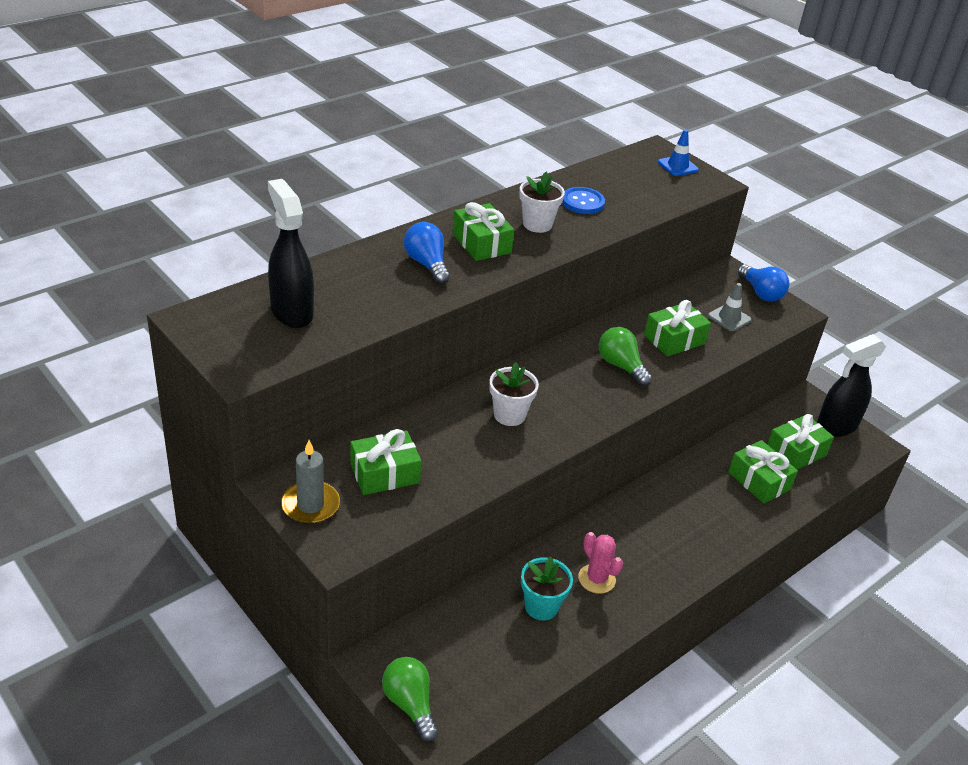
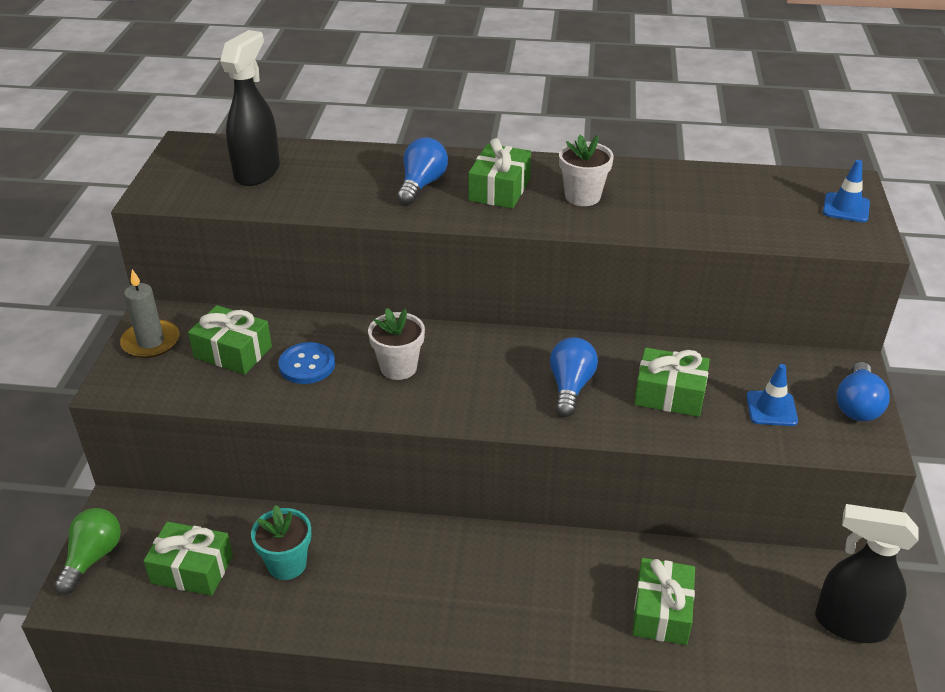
camera: 50 degrees right, 0 degrees up
blue button [562,187,605,214] -> blue button moved to [278,342,335,384]
pink cactus [578,532,623,594] -> none
green light bulb [599,327,652,386] -> blue light bulb [550,337,598,417]
grey traffic cone [708,283,752,332] -> blue traffic cone [746,364,798,426]
green gift [767,414,834,469] -> green gift moved to [144,521,233,596]

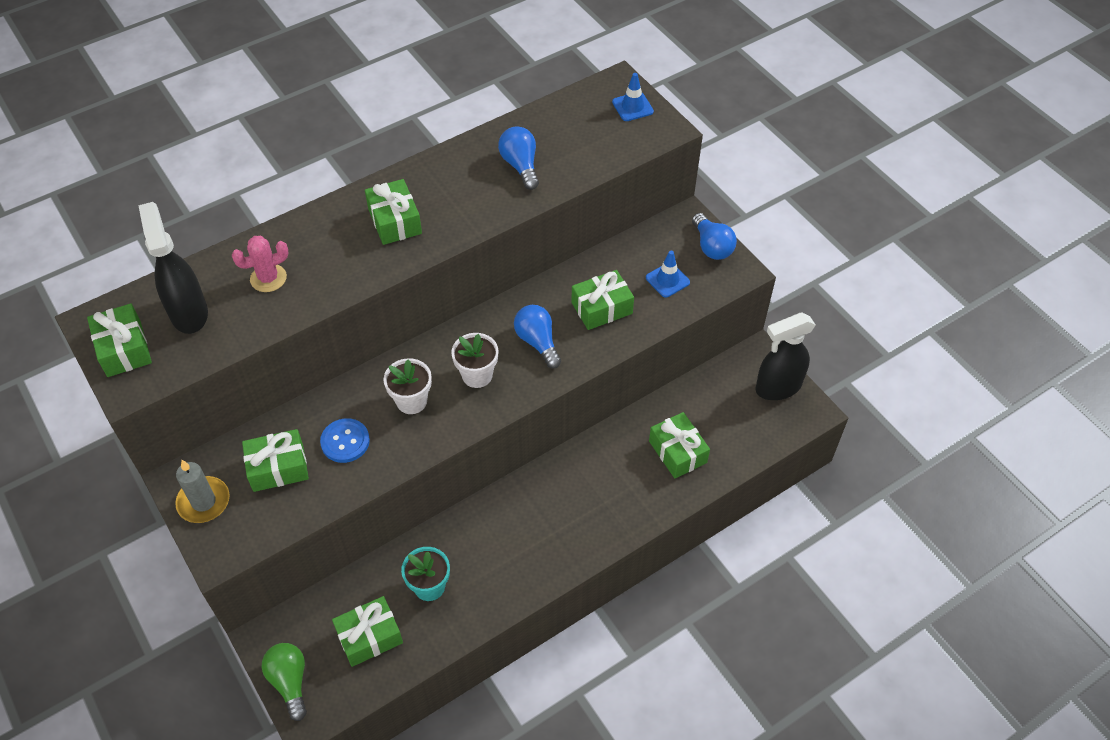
camera: 40 degrees left, 15 degrees up
blue light bulb [397,137,448,205] -> blue light bulb moved to [498,126,539,190]
white flower pot [559,135,614,206] -> white flower pot moved to [451,333,499,388]
none -> green gift [87,303,152,377]
none -> pink cactus [232,236,289,292]

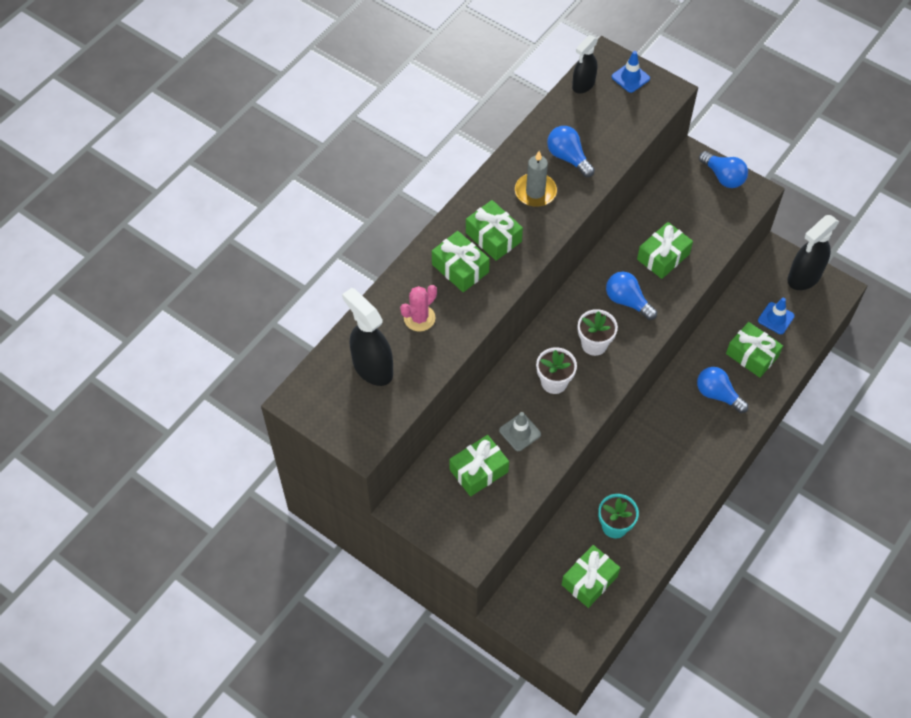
camera: 20 degrees left, 5 degrees up
green gift [87,303,152,377] -> green gift moved to [432,231,490,292]
grey candle [175,460,230,523] -> grey candle moved to [515,151,557,207]
green light bulb [262,643,307,721] -> none
blue button [320,418,370,463] -> grey traffic cone [499,412,541,451]
blue traffic cone [646,251,690,298] -> blue traffic cone moved to [758,298,795,334]
none -> black spray bottle [572,35,598,93]
none -> blue light bulb [697,367,748,413]

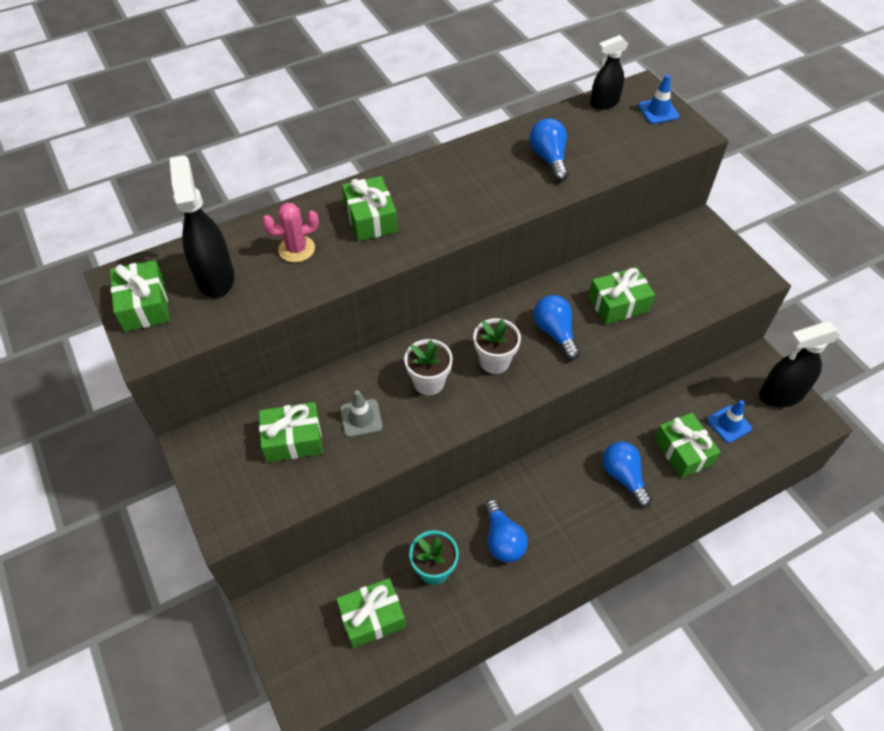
camera: 25 degrees right, 5 degrees down
green gift [466,200,523,261] -> green gift moved to [110,260,170,332]
grey candle [515,151,557,207] -> none
blue light bulb [699,151,748,188] -> blue light bulb moved to [484,499,528,563]

